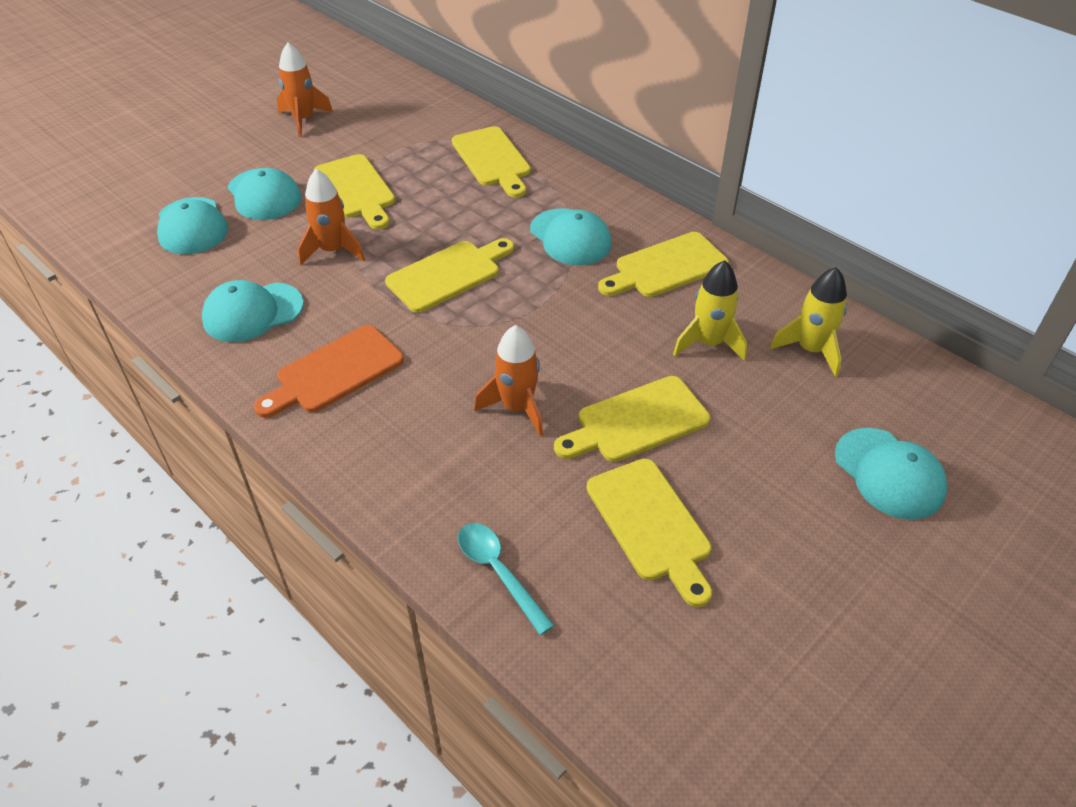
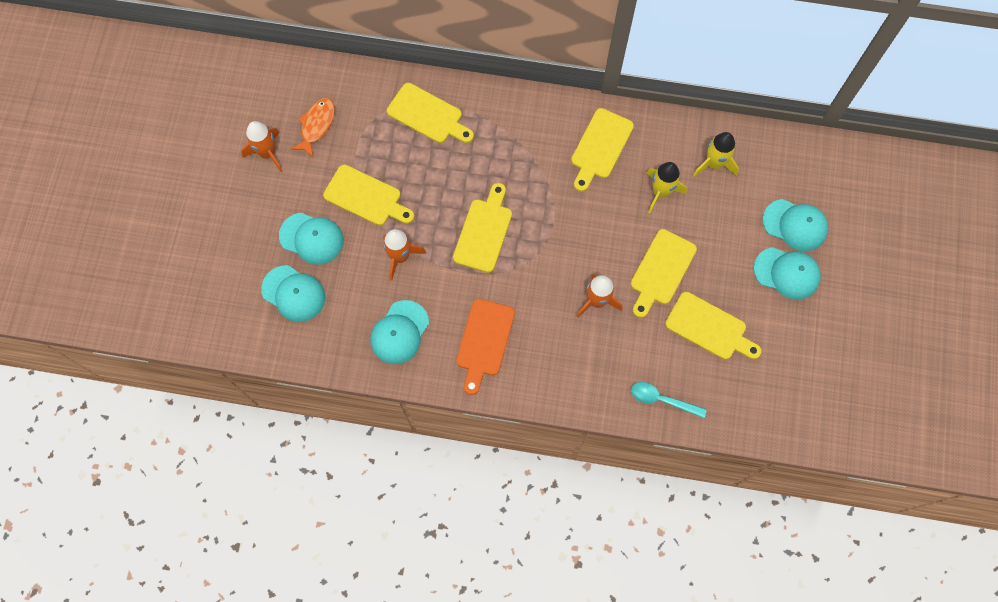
camera: 35 degrees left, 25 degrees up
turquoise cap [530,208,612,265] -> turquoise cap moved to [754,247,821,300]
none -> orange fish [291,98,335,157]

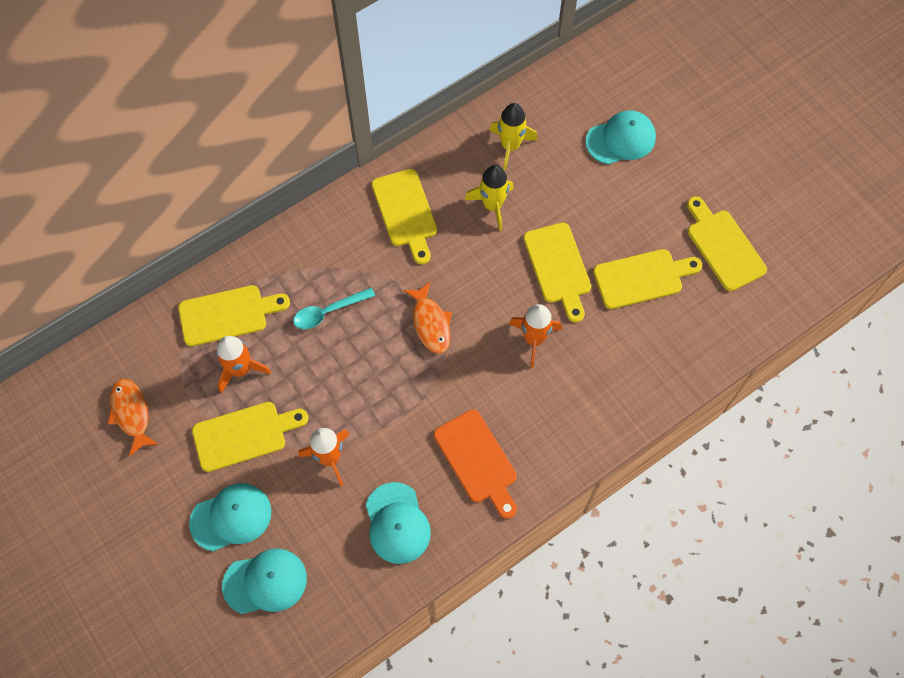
camera: 45 degrees left, 5 degrees down
orange rocket [241,121,283,172] -> orange rocket moved to [216,336,271,393]
yellow cutting board [453,183,512,273] -> yellow cutting board moved to [687,196,767,291]
turquoise spoon [631,382,707,418] -> turquoise spoon moved to [293,288,375,329]
turquoise cap [754,247,821,300] -> none
none -> orange fish [403,281,452,354]

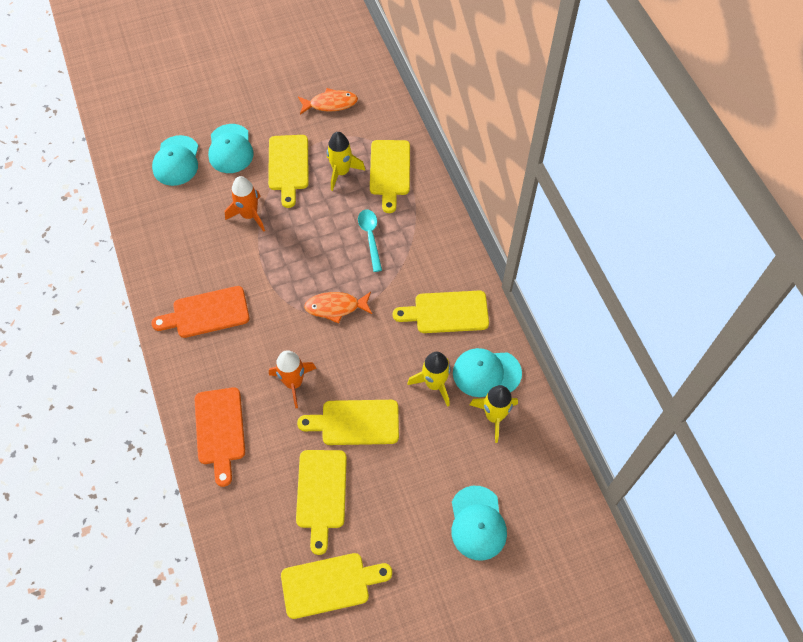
camera: 105 degrees right, 5 degrees down
orange rocket [216,336,271,393] -> yellow rocket [327,132,365,191]
turquoise cap [366,482,431,564] -> turquoise cap moved to [453,348,522,397]
none -> orange cutting board [194,387,245,487]

